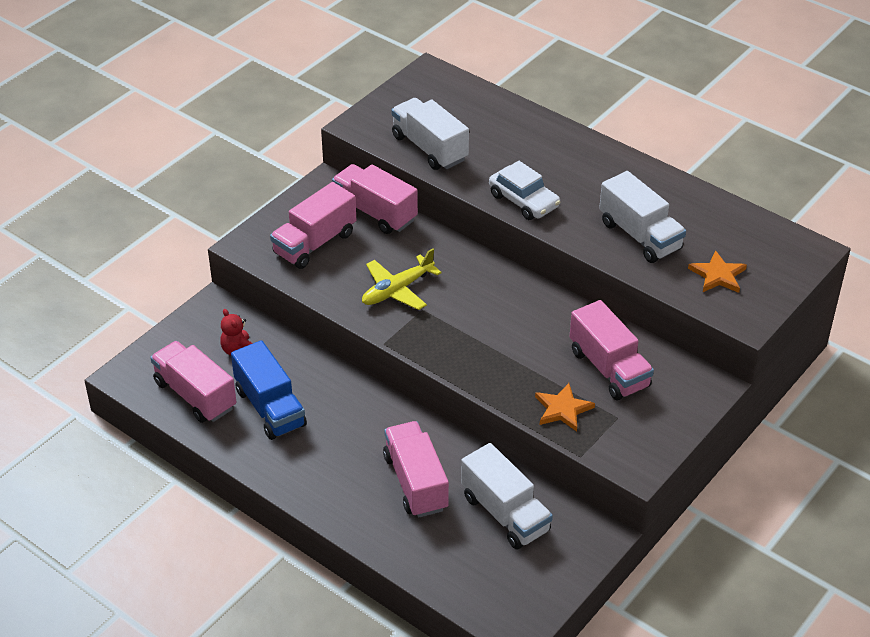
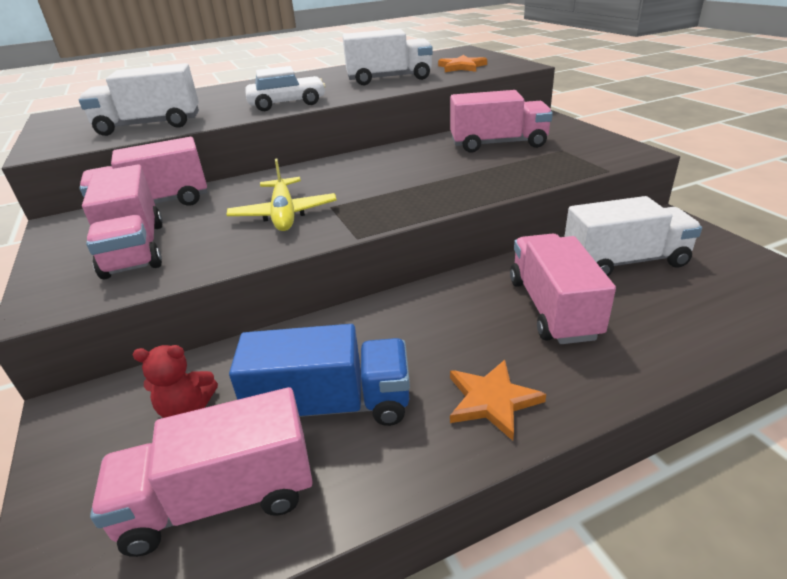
camera: 60 degrees left, 10 degrees down
pink truck [383,421,449,518] -> pink truck turned 75 degrees clockwise [510,234,616,344]
orange star [535,383,595,432] -> orange star moved to [450,360,546,441]

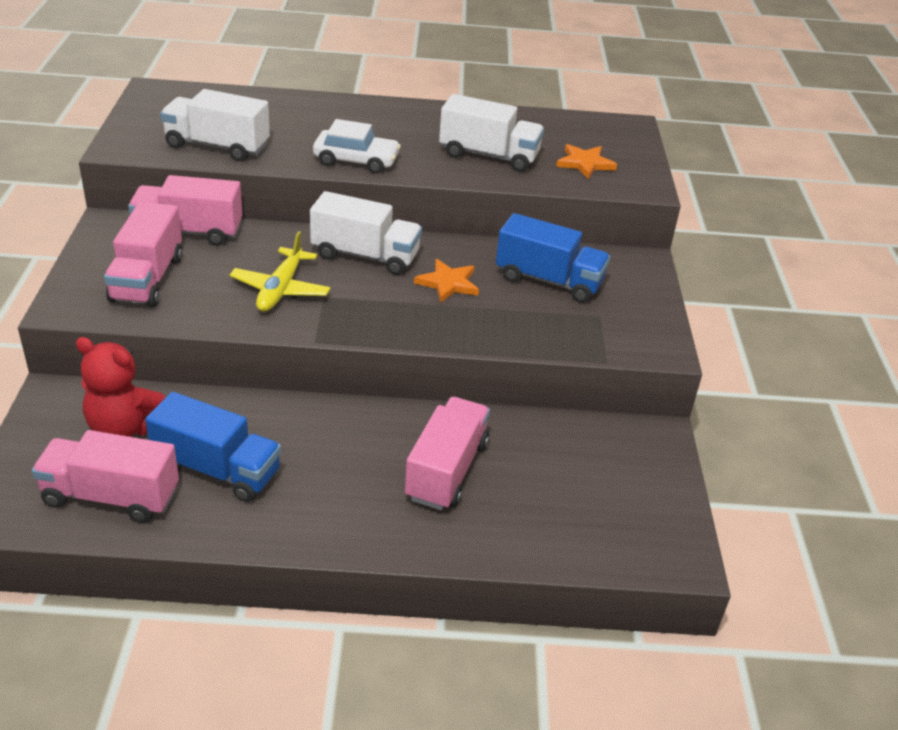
camera: 20 degrees right, 5 degrees up
red teddy bear [133,345,218,418] -> red teddy bear [76,337,165,437], size x1.68
pink truck [450,90,553,153] -> blue truck [496,213,610,303]
orange star [450,360,546,441] -> orange star moved to [414,259,479,303]
white truck [564,196,702,276] -> white truck moved to [310,191,422,275]

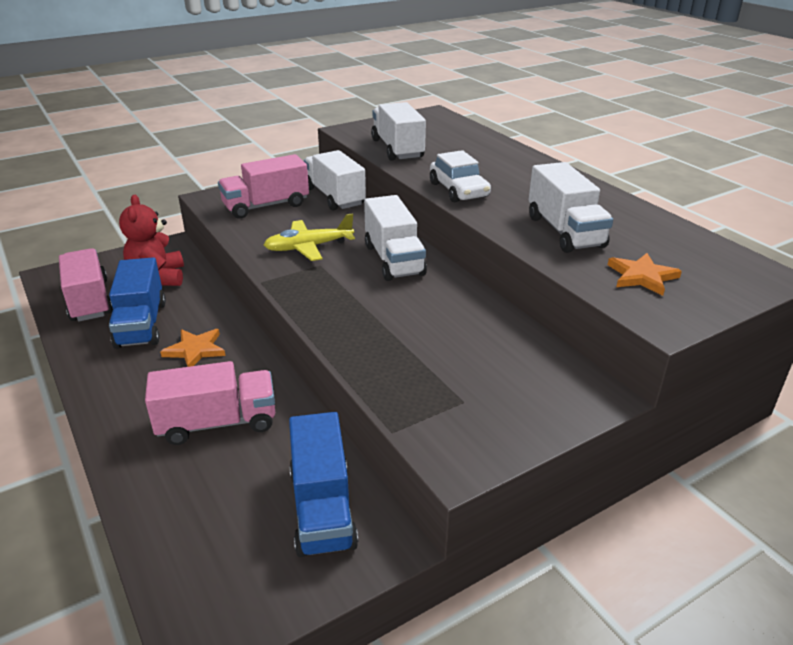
camera: 60 degrees right, 5 degrees down
pink truck [128,175,243,246] -> white truck [304,150,366,211]
orange star [414,259,479,303] -> orange star moved to [160,329,225,367]
blue truck [496,213,610,303] -> blue truck moved to [289,412,358,557]

